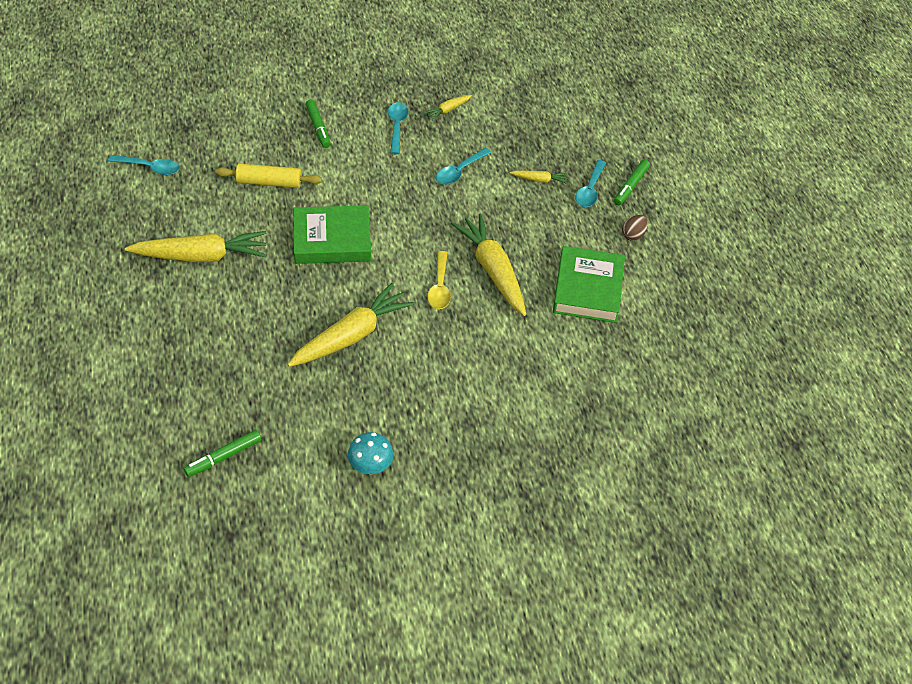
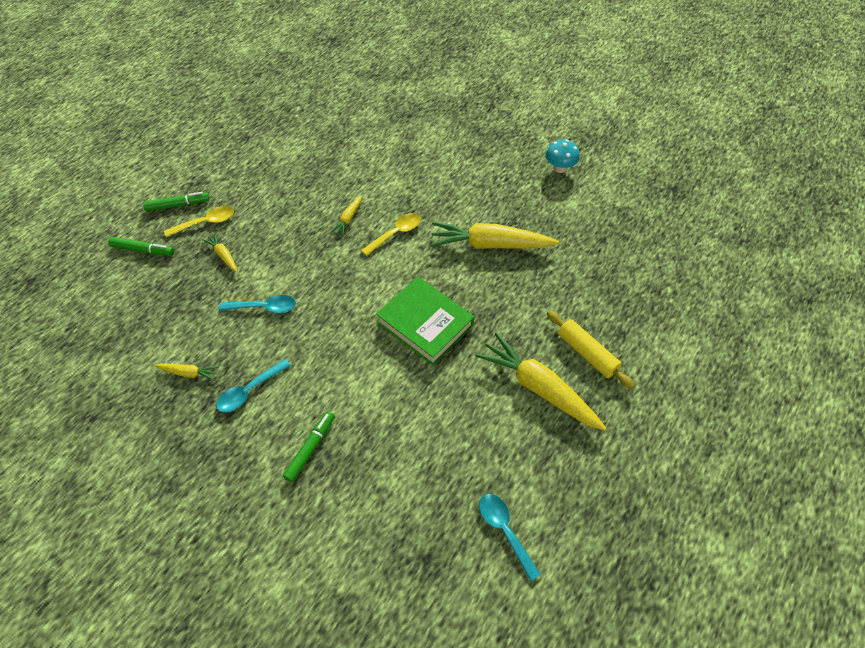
camera: 130 degrees left, 5 degrees up
green marker [184,430,261,477] -> green marker moved to [108,237,174,256]
yellow rolling pin [215,163,322,188] -> yellow rolling pin moved to [547,310,635,389]
yellow carrot [451,213,526,316] -> yellow carrot [331,196,362,236], size x0.45
green book [553,246,625,323] -> none
turquoise spoon [575,160,606,207] -> yellow spoon [164,206,234,237]
brown egg [622,215,648,241] -> none

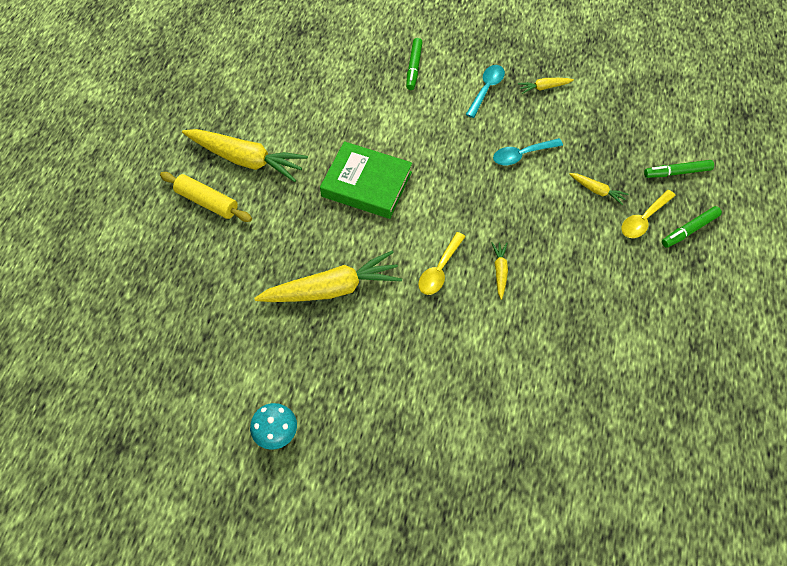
camera: 160 degrees right, 5 degrees up
turquoise spoon [479,494,541,581] -> none

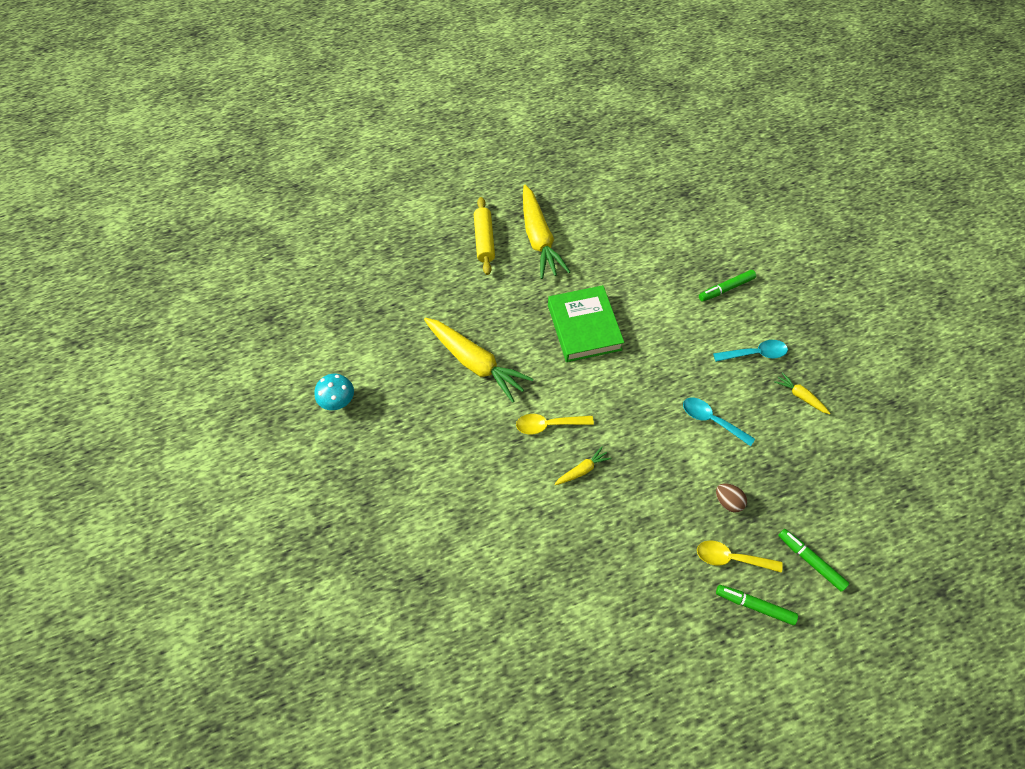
camera: 55 degrees right, 0 degrees up
yellow carrot [569,173,628,205] -> brown egg [716,483,747,512]

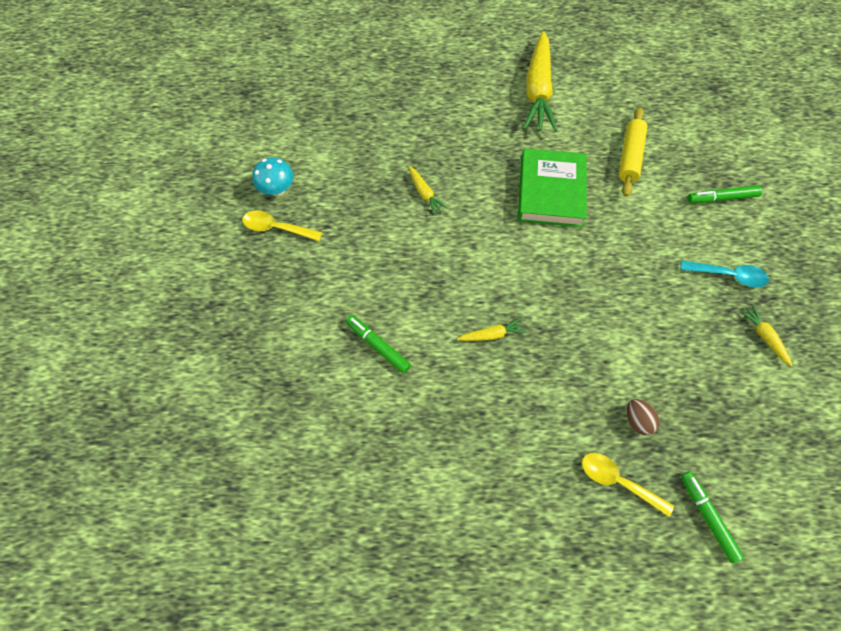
camera: 20 degrees right, 5 degrees up
yellow carrot [424,318,533,403] -> yellow carrot [408,166,447,215], size x0.45
yellow rolling pin [474,197,495,275] -> yellow rolling pin moved to [619,107,647,197]
yellow spoon [516,414,594,434] -> yellow spoon moved to [242,210,323,241]
turquoise spoon [683,398,755,446] -> none
green marker [716,585,798,625] -> green marker moved to [345,315,411,374]

